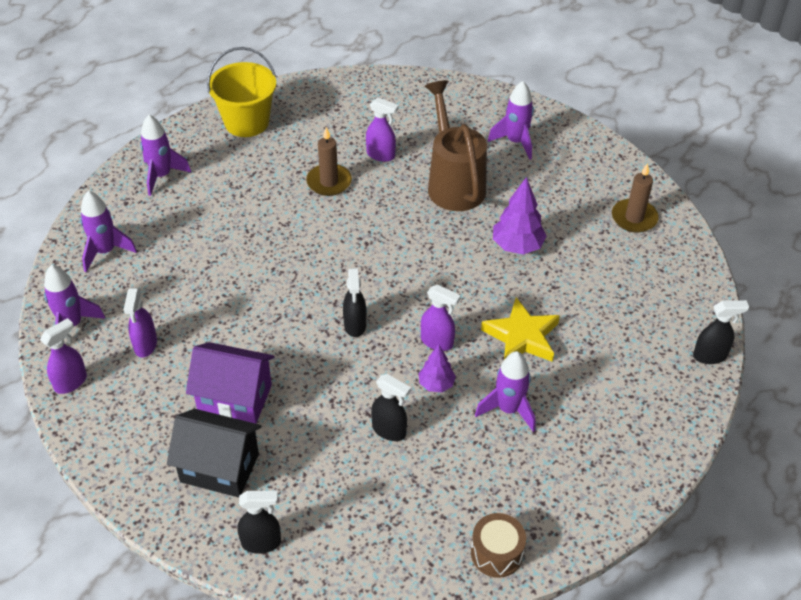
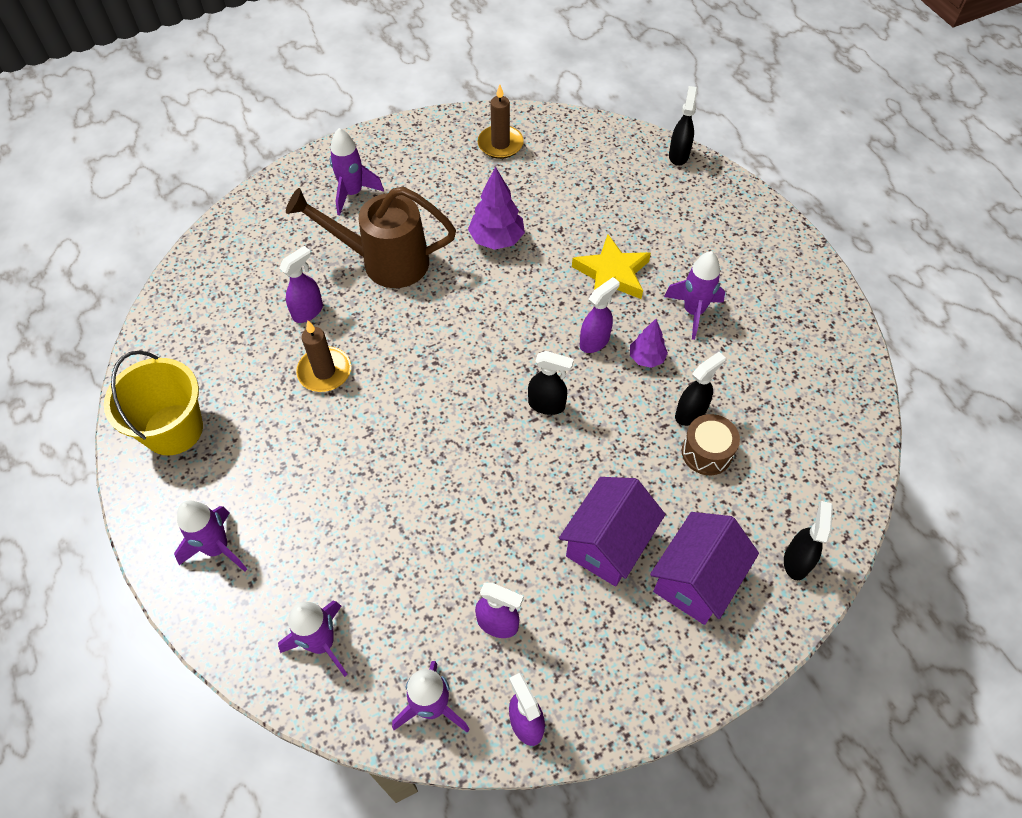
camera: 70 degrees left, 10 degrees up
black house [167,409,262,497] -> purple house [650,512,759,625]
brown drum [471,513,526,578] -> brown drum moved to [682,414,740,475]

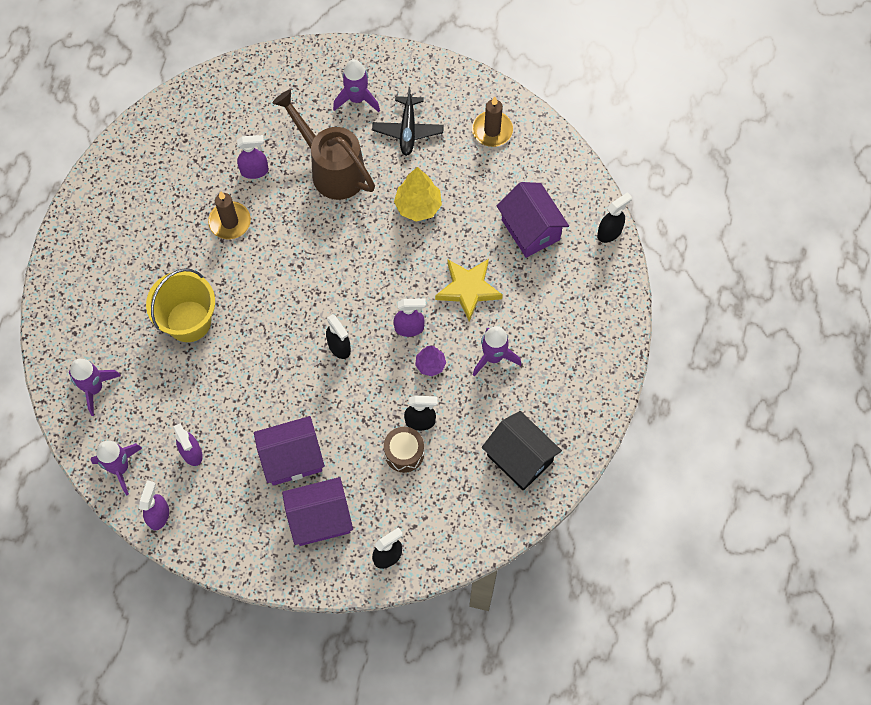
camera: 40 degrees right, 10 degrees up
yellow bucket [104,351,203,455] -> yellow bucket moved to [146,268,215,342]
purple rocket [174,501,247,572] -> none
purple tree [468,167,525,250] -> yellow tree [394,167,442,222]
none -> black plane [372,87,444,156]
none -> black house [482,411,562,491]
none -> purple house [497,182,569,258]

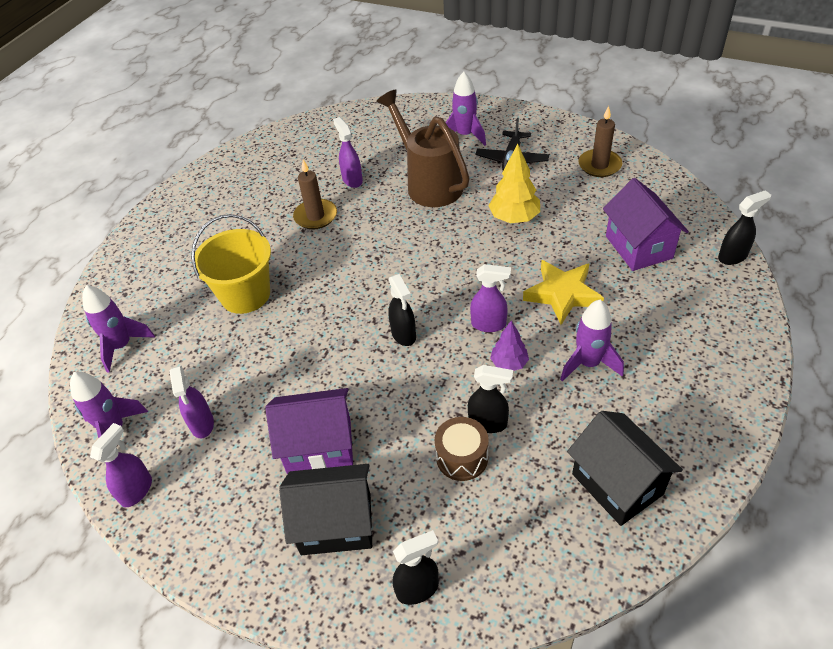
camera: 15 degrees right, 20 degrees down
purple spray bottle [237,135,268,179] -> purple spray bottle turned 120 degrees counterclockwise [333,117,363,188]
purple house [282,477,353,546] -> black house [279,464,372,555]

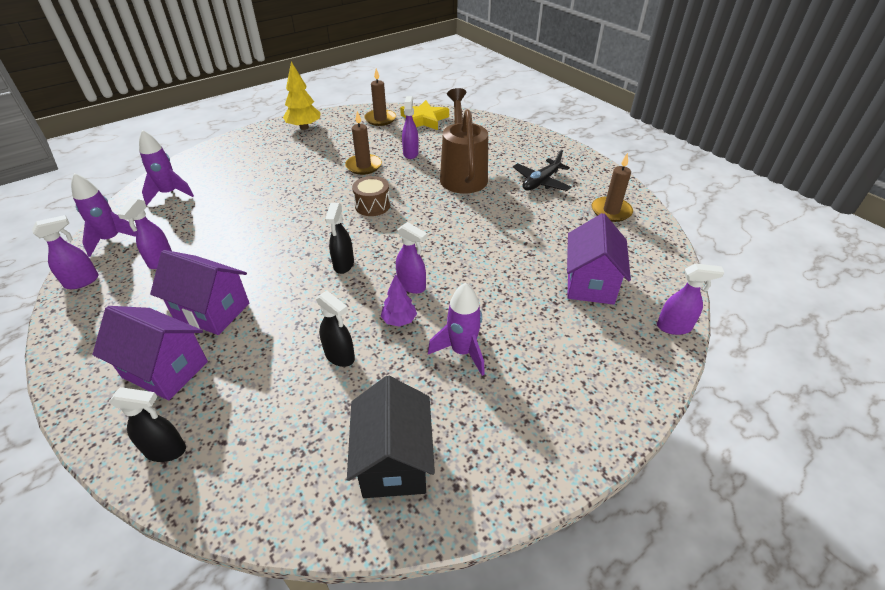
camera: 25 degrees right, 5 degrees down
yellow bucket [191,214,271,314] -> none
black house [279,464,372,555] -> purple house [93,306,208,400]
brown drum [435,417,489,481] -> brown drum moved to [352,176,390,216]
purple rocket [446,72,486,146] -> none
yellow tree [489,144,540,223] -> yellow tree moved to [283,62,321,130]
yellow star [523,260,604,325] -> yellow star moved to [400,100,449,130]
black spray bottle [718,190,771,265] -> purple spray bottle [657,263,725,335]
none -> brown candle [364,69,396,126]

